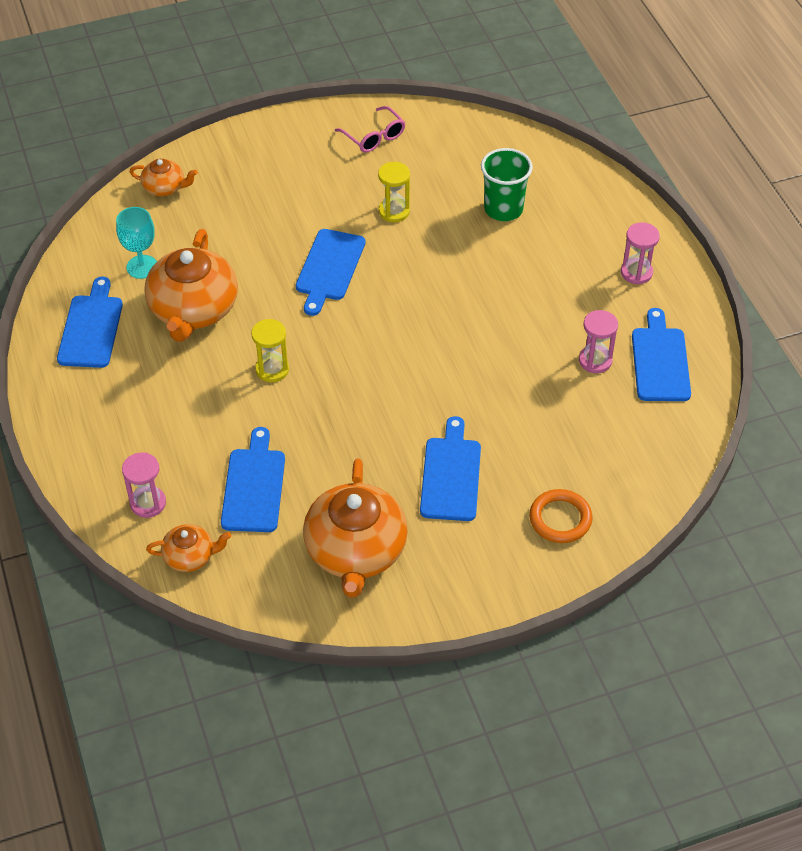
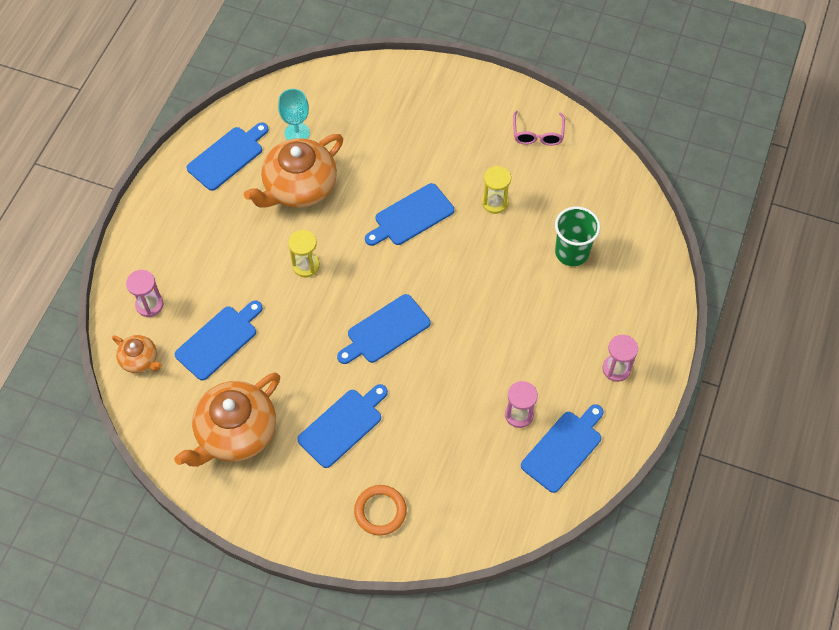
camera: 40 degrees right, 10 degrees up
orange teapot [130,159,198,196] -> none
none -> blue cutting board [337,294,430,364]

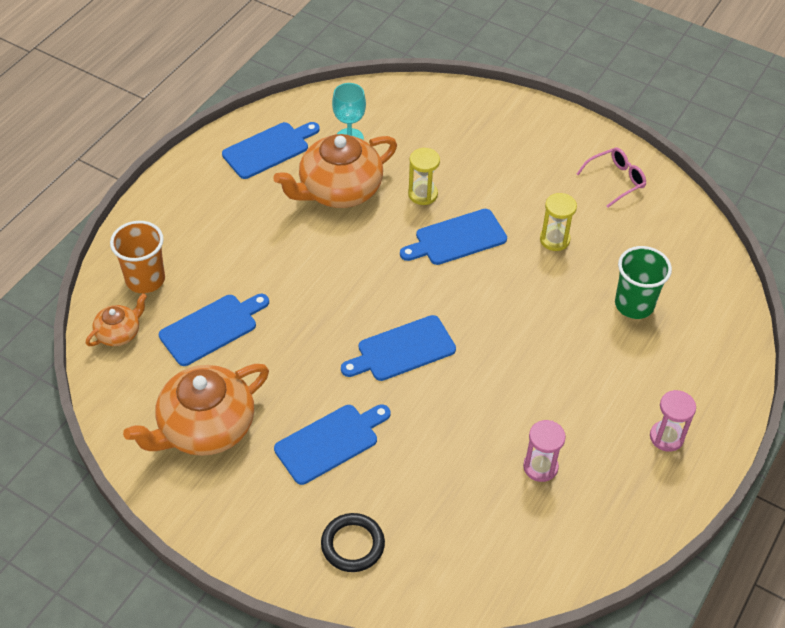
camera: 10 degrees right, 10 degrees down
orange teapot [112,335,162,373] -> orange teapot turned 90 degrees counterclockwise [86,293,147,346]
pink hourglass [126,270,163,317] -> orange cup [110,221,165,293]
yellow hourglass [288,230,320,277] -> yellow hourglass moved to [408,148,440,205]
orange ring [354,485,407,536] -> black ring [321,513,385,572]
pink glasses [513,111,565,146] -> pink glasses turned 135 degrees counterclockwise [577,148,646,207]
blue cutting board [521,404,604,493] -> none

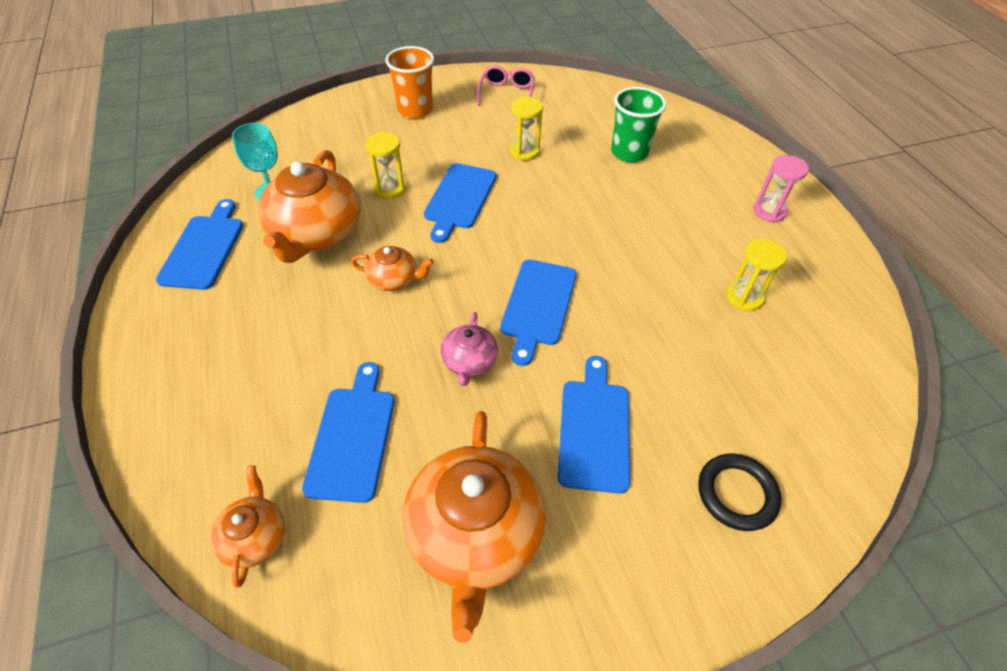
camera: 50 degrees left, 0 degrees up
orange cup [110,221,165,293] -> orange cup moved to [385,46,434,119]
pink hourglass [523,420,566,482] -> yellow hourglass [726,239,787,311]
none -> orange teapot [351,246,434,291]
none -> pink teapot [441,312,498,386]

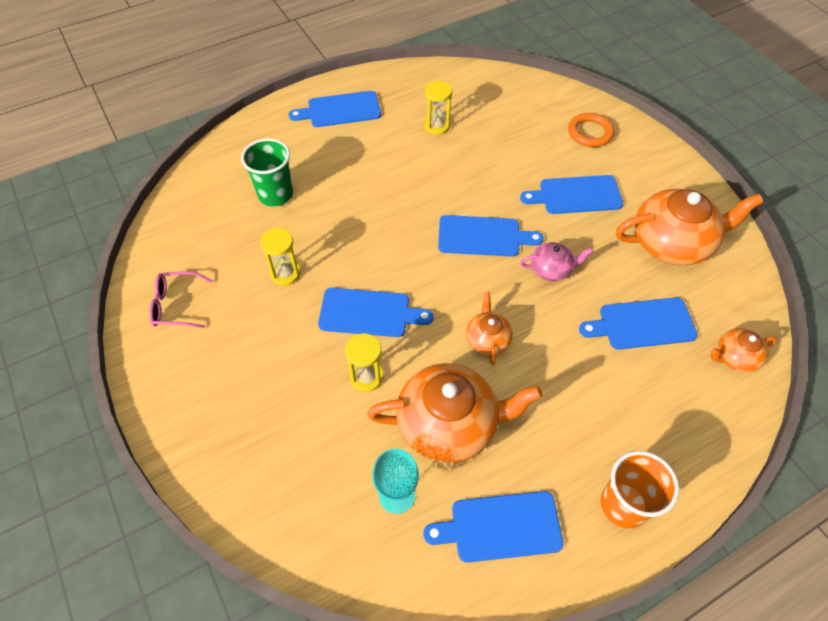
camera: 100 degrees left, 5 degrees up
orange cup [385,46,434,119] -> orange cup moved to [601,451,679,529]
black ring [698,453,781,531] -> orange ring [568,113,614,147]
pink hourglass [753,155,809,223] -> blue cutting board [289,91,381,127]

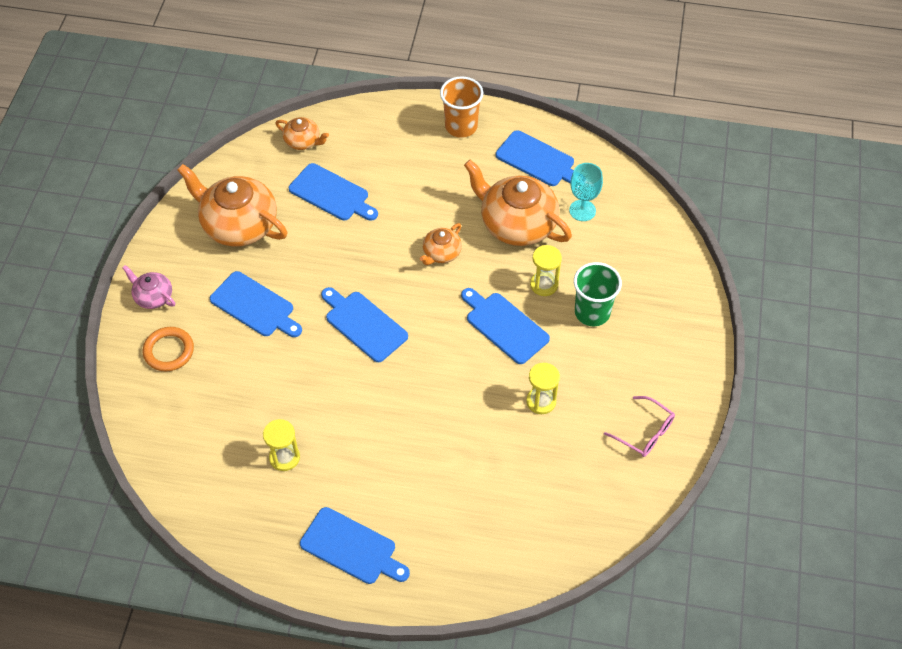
camera: 140 degrees left, 0 degrees up
green cup [241,138,293,206] -> green cup moved to [574,262,622,326]
pink teapot [520,242,593,281] -> pink teapot moved to [123,265,175,309]

